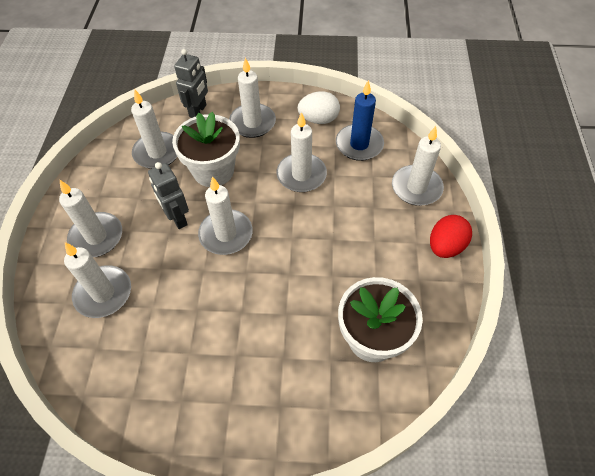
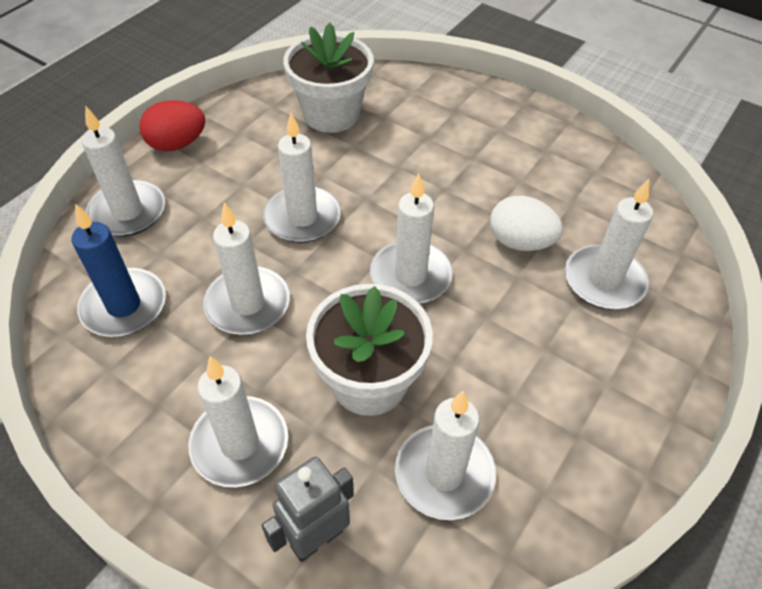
camera: 150 degrees left, 5 degrees down
white candle [59,180,122,257] -> white candle moved to [263,113,341,243]
grey robot [148,162,189,229] -> none
white egg [298,92,340,124] -> white egg moved to [490,196,563,251]

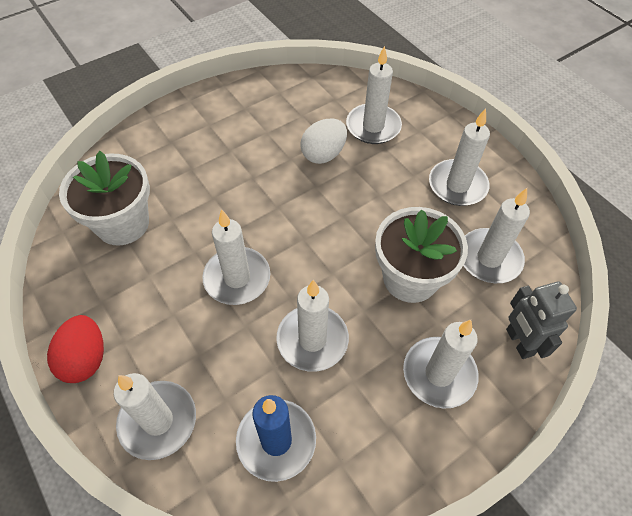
camera: 70 degrees left, 5 degrees up
white candle [370,173,452,304] -> white candle moved to [429,108,490,206]

